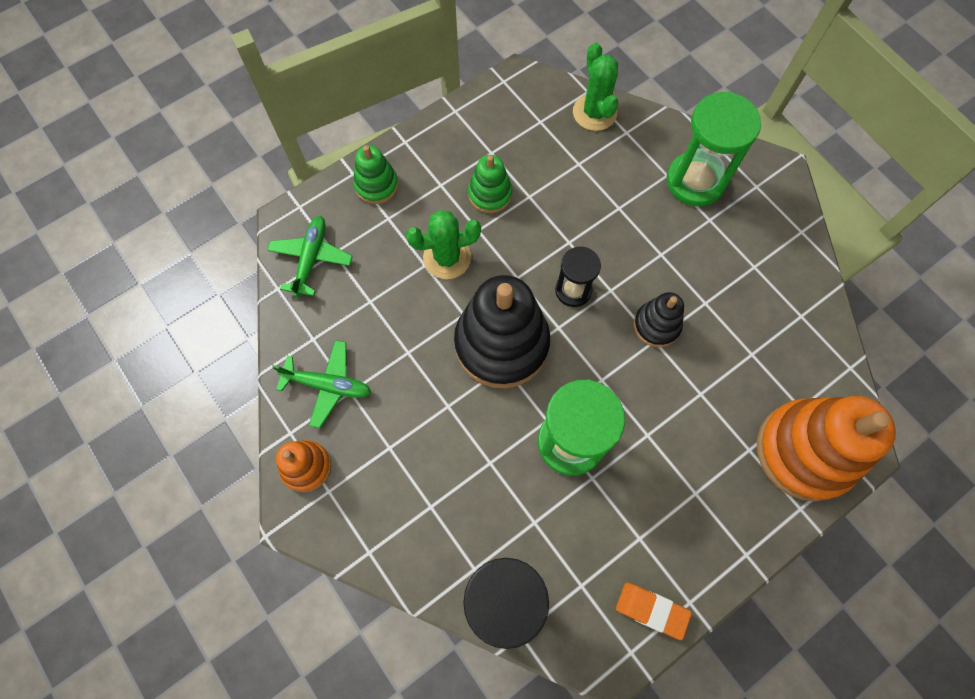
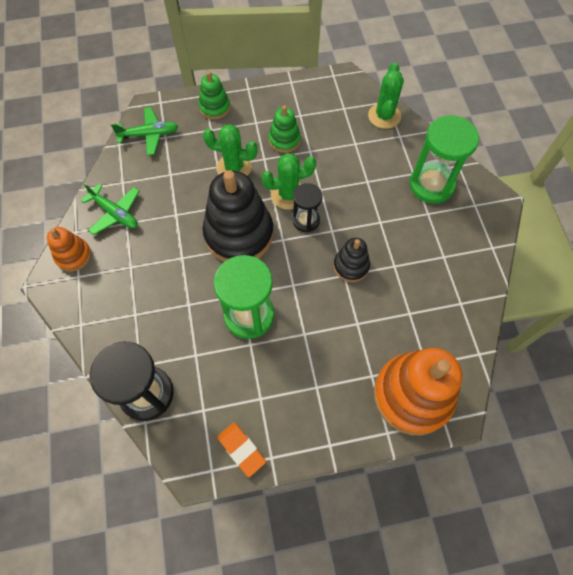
camera: 25 degrees right, 5 degrees down
green plane [267,216,353,297] -> green plane turned 45 degrees clockwise [111,107,179,155]
none -> green cactus [261,153,316,210]

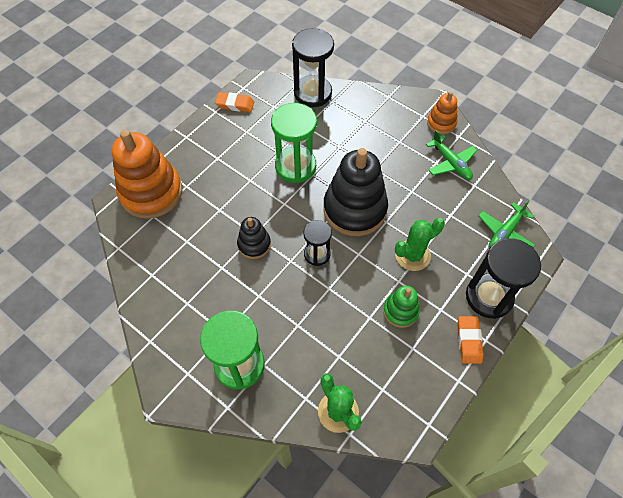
camera: 140 degrees right, 5 degrees down
green plane [81,183,140,235] -> green plane turned 120 degrees counterclockwise [426,130,477,180]
green stacking toy [199,71,230,119] -> black hourglass [466,238,541,319]
green cactus [261,153,316,210] -> none
none -> orange eraser [457,316,484,364]

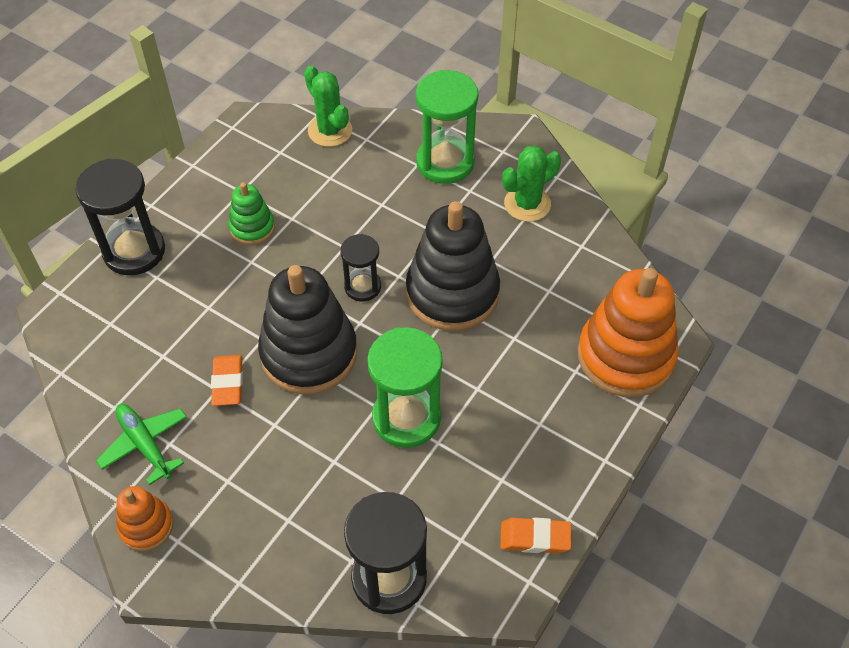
camera: 175 degrees right, 5 degrees down
black stacking toy [237,217,271,259] -> black stacking toy [406,201,500,331], size x1.98
green cactus [395,218,445,271] -> green cactus moved to [502,145,561,222]
orange eraser [457,316,484,364] -> orange eraser moved to [211,355,243,406]
green plane [478,200,535,248] -> none

